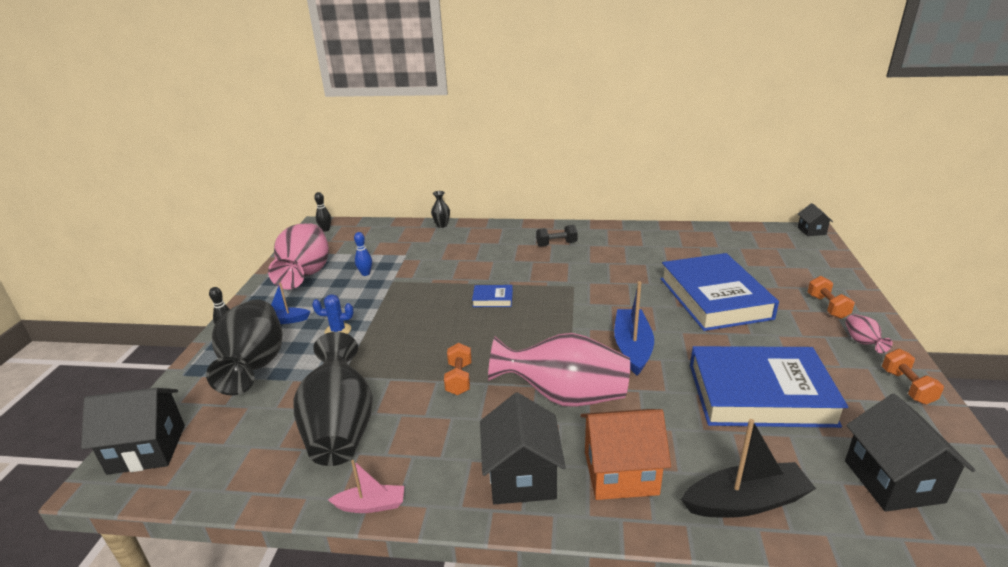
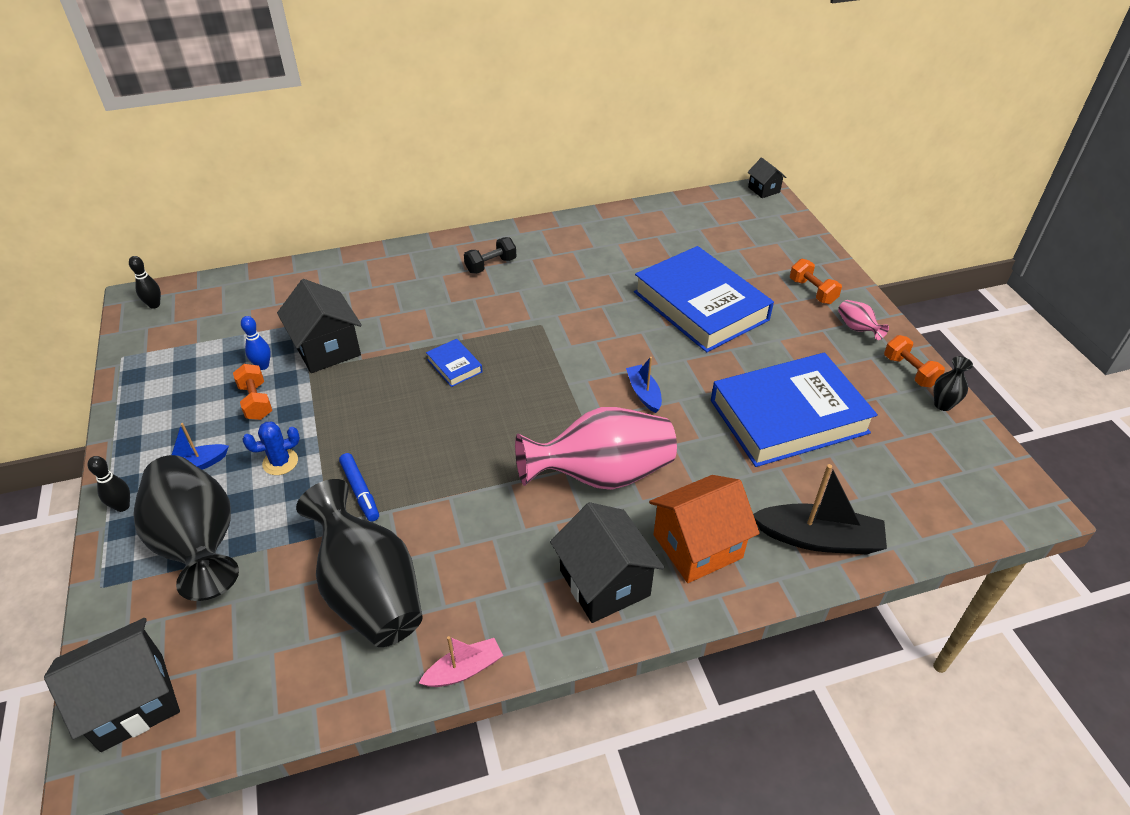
camera: 25 degrees left, 15 degrees up
pink vase [268,223,329,289] -> none
black vase [431,191,450,228] -> black vase moved to [934,356,973,411]
orange dumbbell [444,343,472,395] -> orange dumbbell moved to [233,364,272,420]
blue book [472,285,513,307] -> blue book turned 75 degrees clockwise [426,339,483,387]
blue boat [614,281,654,376] -> blue boat [626,357,662,413], size x0.58
black boat [681,419,816,518] -> black boat turned 45 degrees clockwise [753,464,887,555]
black house [845,394,975,512] -> black house moved to [277,279,362,373]
none -> blue marker [339,453,379,522]

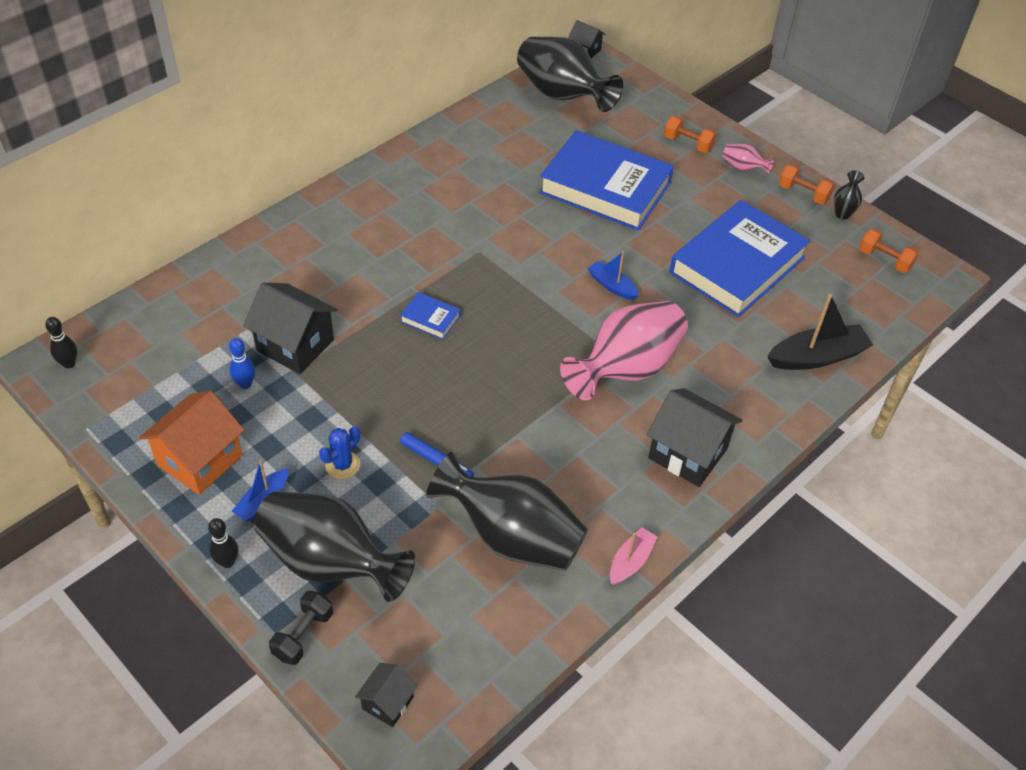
camera: 30 degrees left, 5 degrees up
black house [44,618,180,752] -> black house [355,663,418,727], size x0.54
orange dumbbell [233,364,272,420] -> orange dumbbell moved to [859,228,919,273]
black dumbbell [464,237,516,274] -> black dumbbell moved to [269,591,333,665]
orange house [649,475,760,583] -> orange house moved to [139,391,244,495]
none -> black vase [517,37,623,112]

